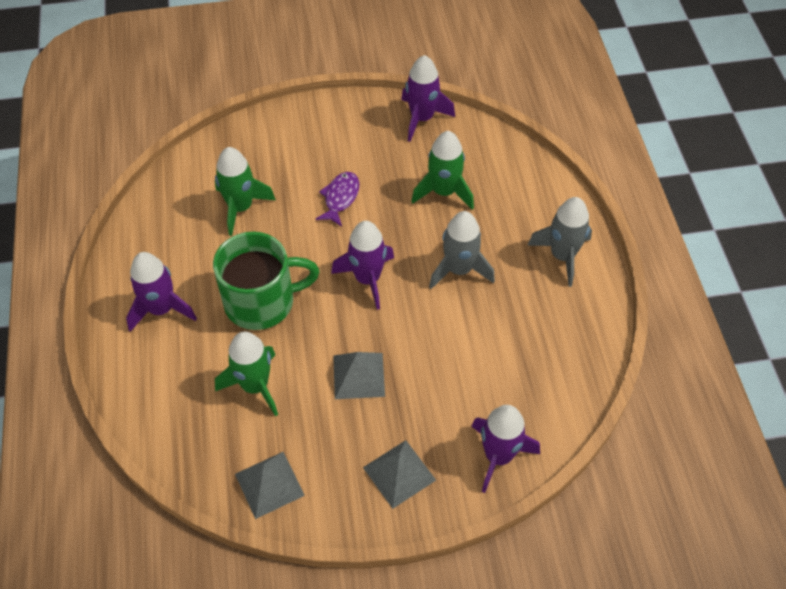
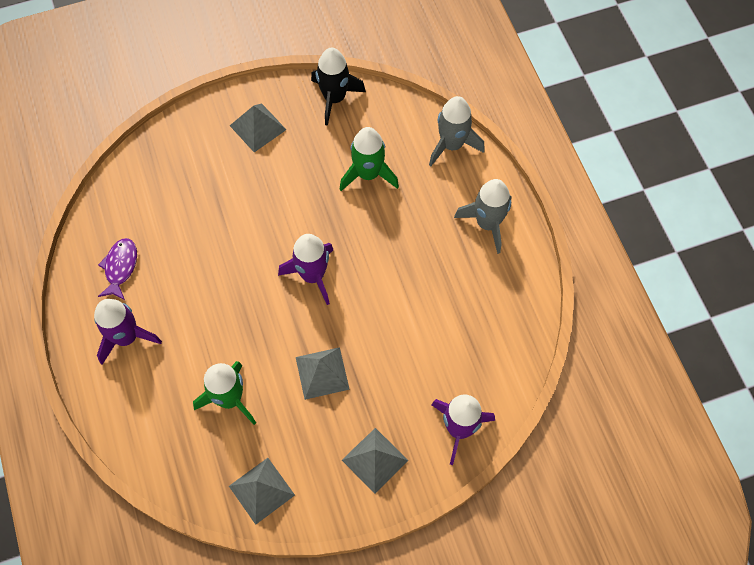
camera: 10 degrees left, 10 degrees up
green mug [213,232,320,330] -> none
green rocket [215,147,276,236] -> none
purple fish [316,172,359,227] -> purple fish moved to [98,238,137,300]
purple rocket [401,55,455,142] -> black rocket [311,48,366,126]
grey rocket [429,211,495,289] -> grey rocket moved to [429,96,485,166]
none -> grey pyramid [230,103,286,152]

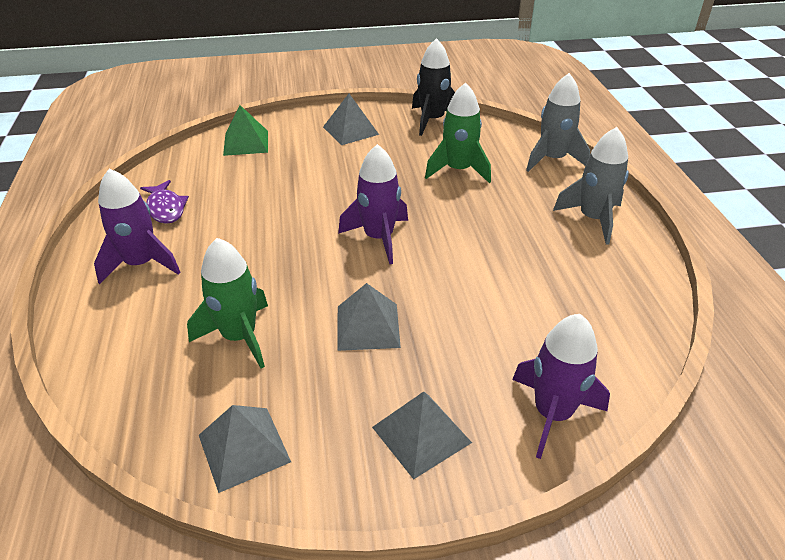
camera: 10 degrees right, 25 degrees down
purple fish [98,238,137,300] -> purple fish turned 135 degrees clockwise [140,180,189,224]
none -> green pyramid [223,105,268,156]

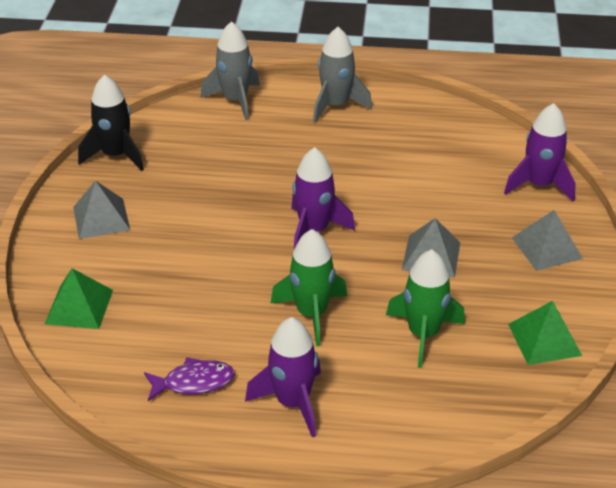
camera: 75 degrees left, 0 degrees up
grey pyramid [199,405,291,493] -> green pyramid [508,301,582,365]
green rocket [425,83,491,183] -> green rocket moved to [271,229,347,346]

